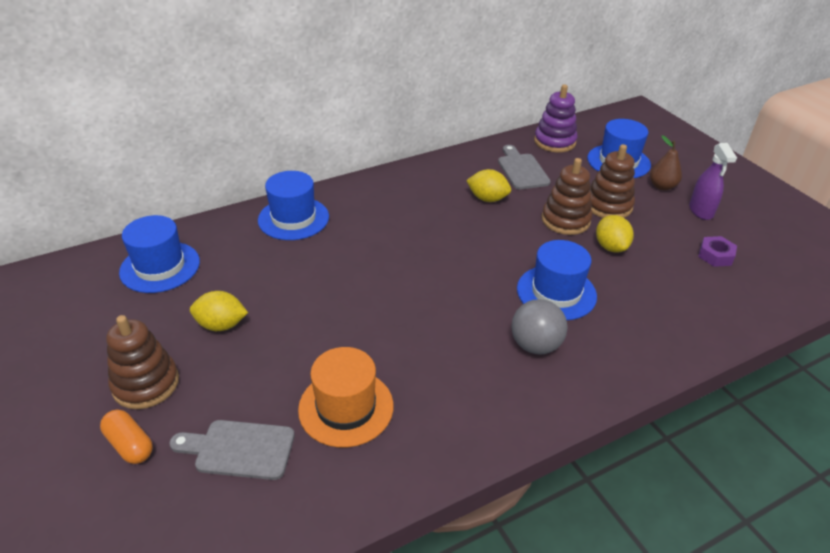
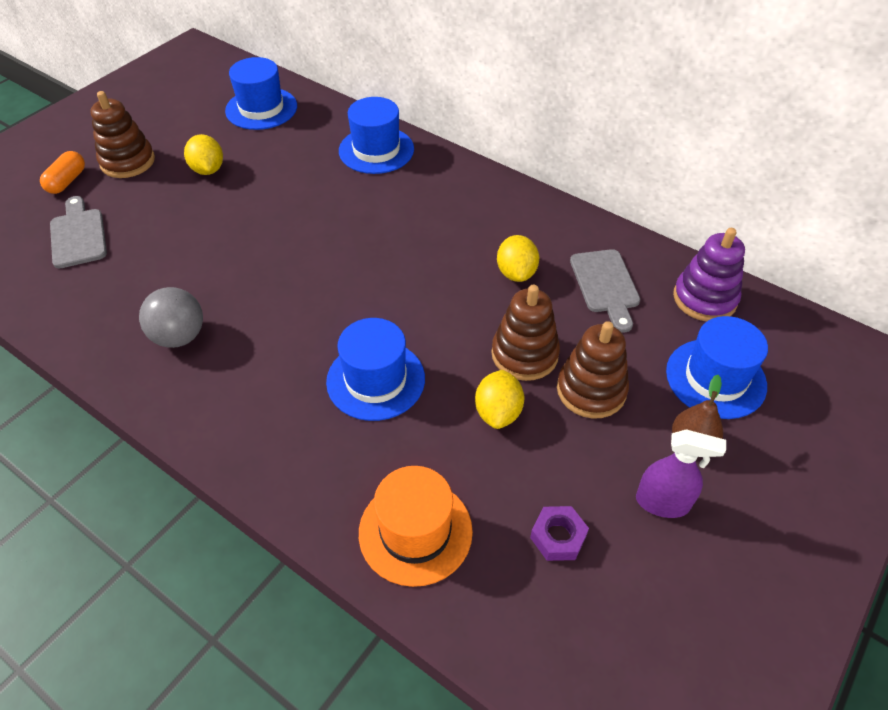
camera: 65 degrees right, 10 degrees up
orange hat [298,347,394,447] -> orange hat moved to [359,466,473,587]
grey cutting board [498,145,551,189] -> grey cutting board turned 120 degrees clockwise [570,249,640,332]
grey ball [512,299,568,355] -> grey ball moved to [139,287,203,348]
yellow lemon [596,215,634,252] -> yellow lemon turned 45 degrees counterclockwise [475,370,524,429]
purple spray bottle [689,143,737,220] -> purple spray bottle turned 135 degrees counterclockwise [636,429,726,518]

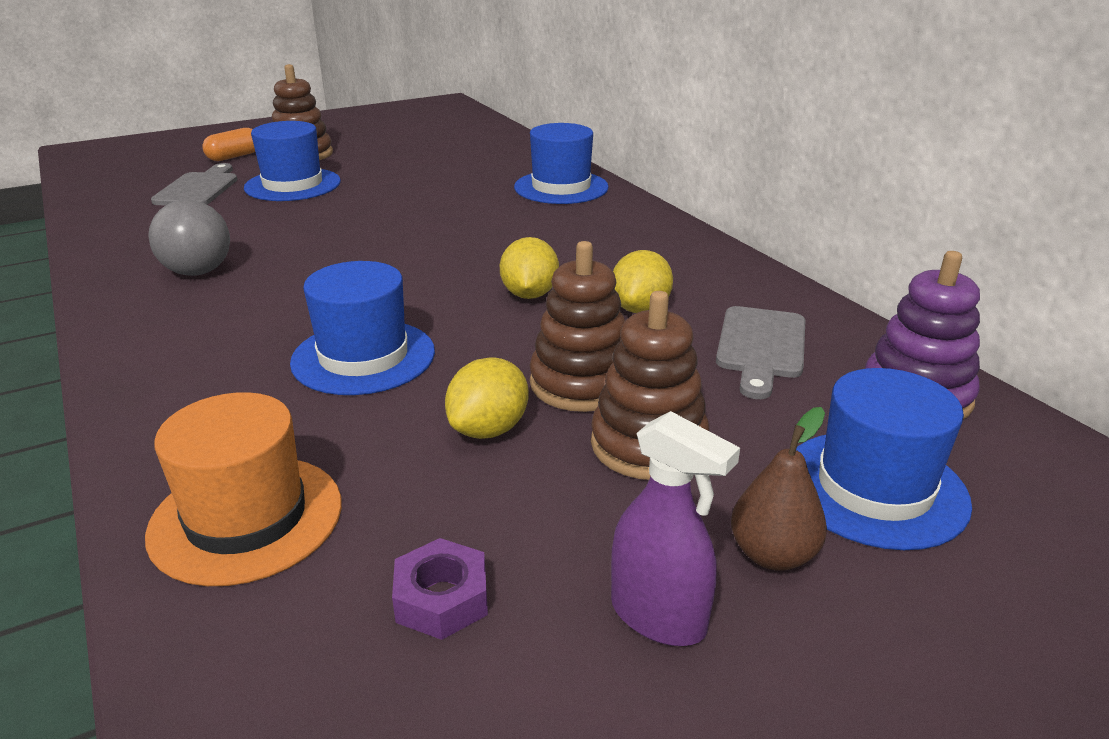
camera: 25 degrees right, 20 degrees down
yellow lemon [184,134,223,175] -> yellow lemon moved to [500,237,559,299]
blue hat [225,57,297,130] -> blue hat moved to [244,121,341,201]

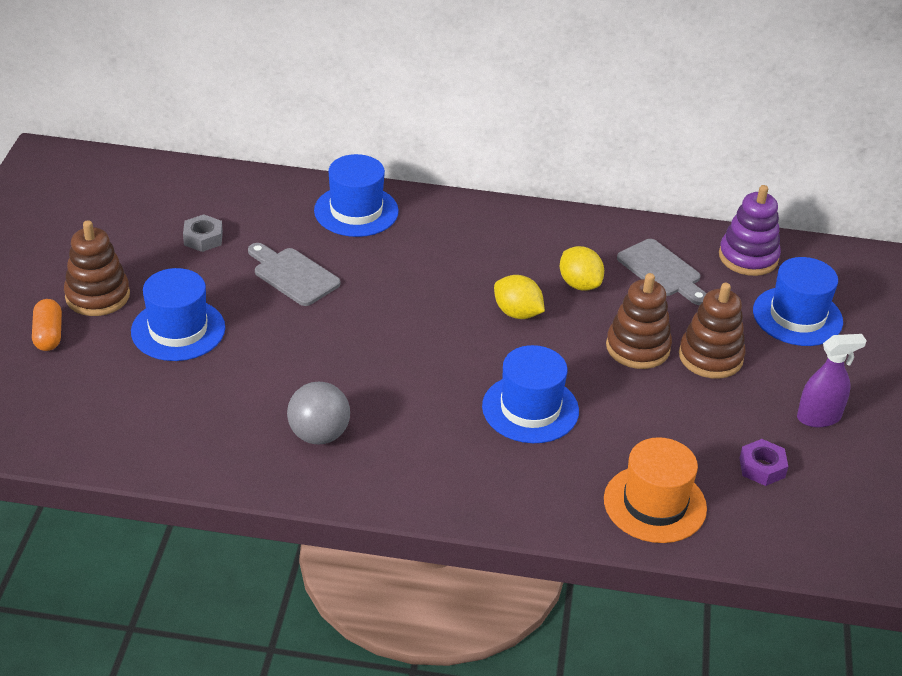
camera: 55 degrees left, 10 degrees up
grey cutting board [151,163,238,205] -> grey cutting board moved to [248,243,341,306]
yellow lemon [445,357,529,439] -> none
brown pear [731,407,827,571] -> none
none -> grey nut [183,214,223,252]

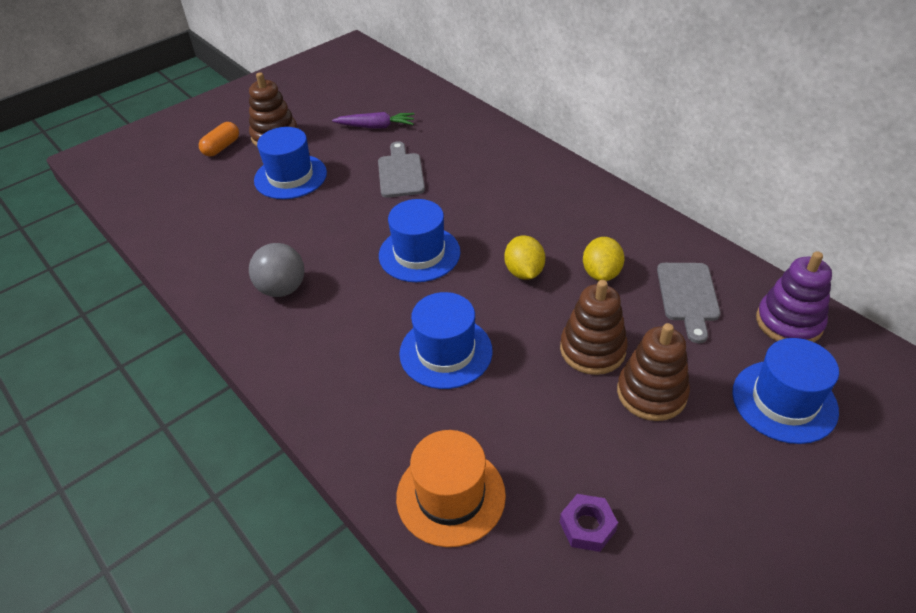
camera: 45 degrees right, 5 degrees up
grey nut [183,214,223,252] -> purple carrot [332,112,414,129]
blue hat [314,154,399,237] -> blue hat moved to [379,199,460,282]
purple spray bottle [797,334,867,427] -> none

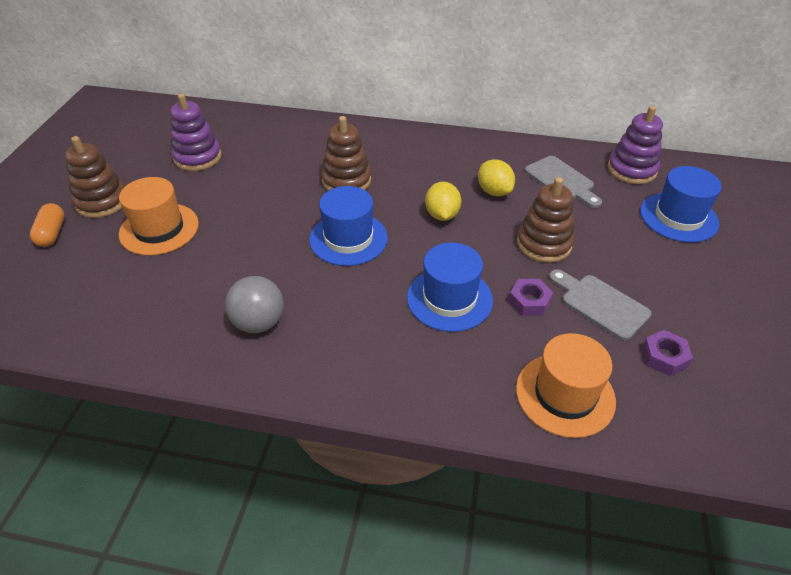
camera: 40 degrees left, 0 degrees up
blue hat [254,127,327,199] -> orange hat [119,177,199,256]
purple carrot [332,112,414,129] -> purple stacking toy [170,94,222,171]
grey cutting board [378,141,425,198] -> grey cutting board moved to [549,269,651,341]
yellow lemon [505,235,545,280] -> yellow lemon turned 45 degrees clockwise [425,181,461,221]
brown stacking toy [617,323,690,421] -> brown stacking toy moved to [321,116,371,191]
none -> purple nut [508,279,553,316]

